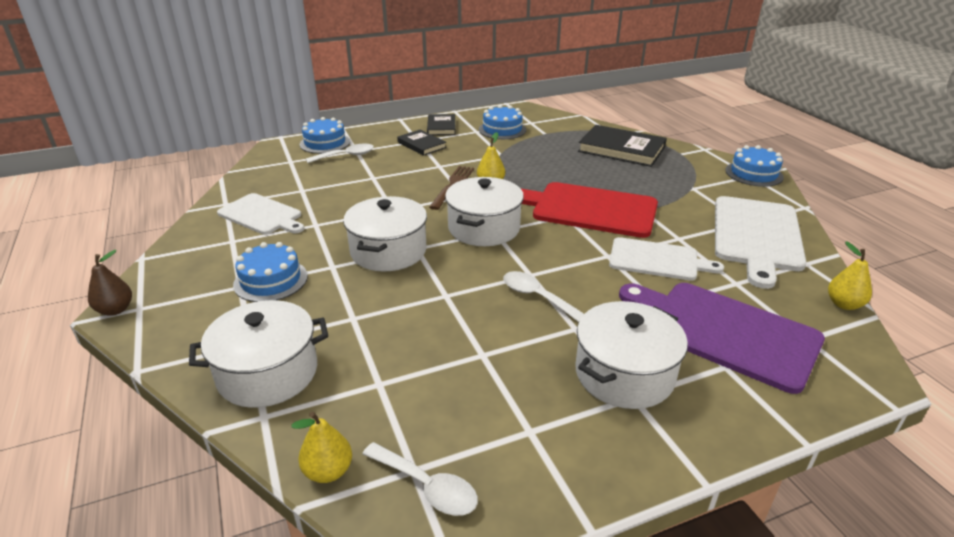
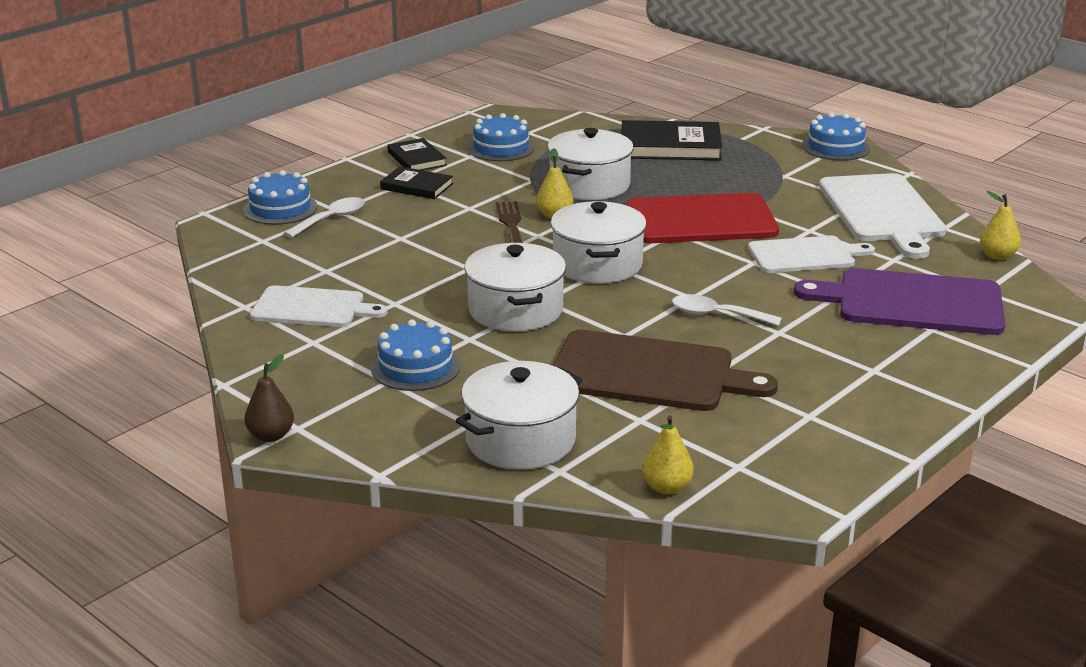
camera: 25 degrees left, 5 degrees down
white spoon [362,442,478,516] -> none
white pot [576,301,688,409] -> white pot moved to [547,128,634,200]
none -> brown cutting board [553,330,778,411]

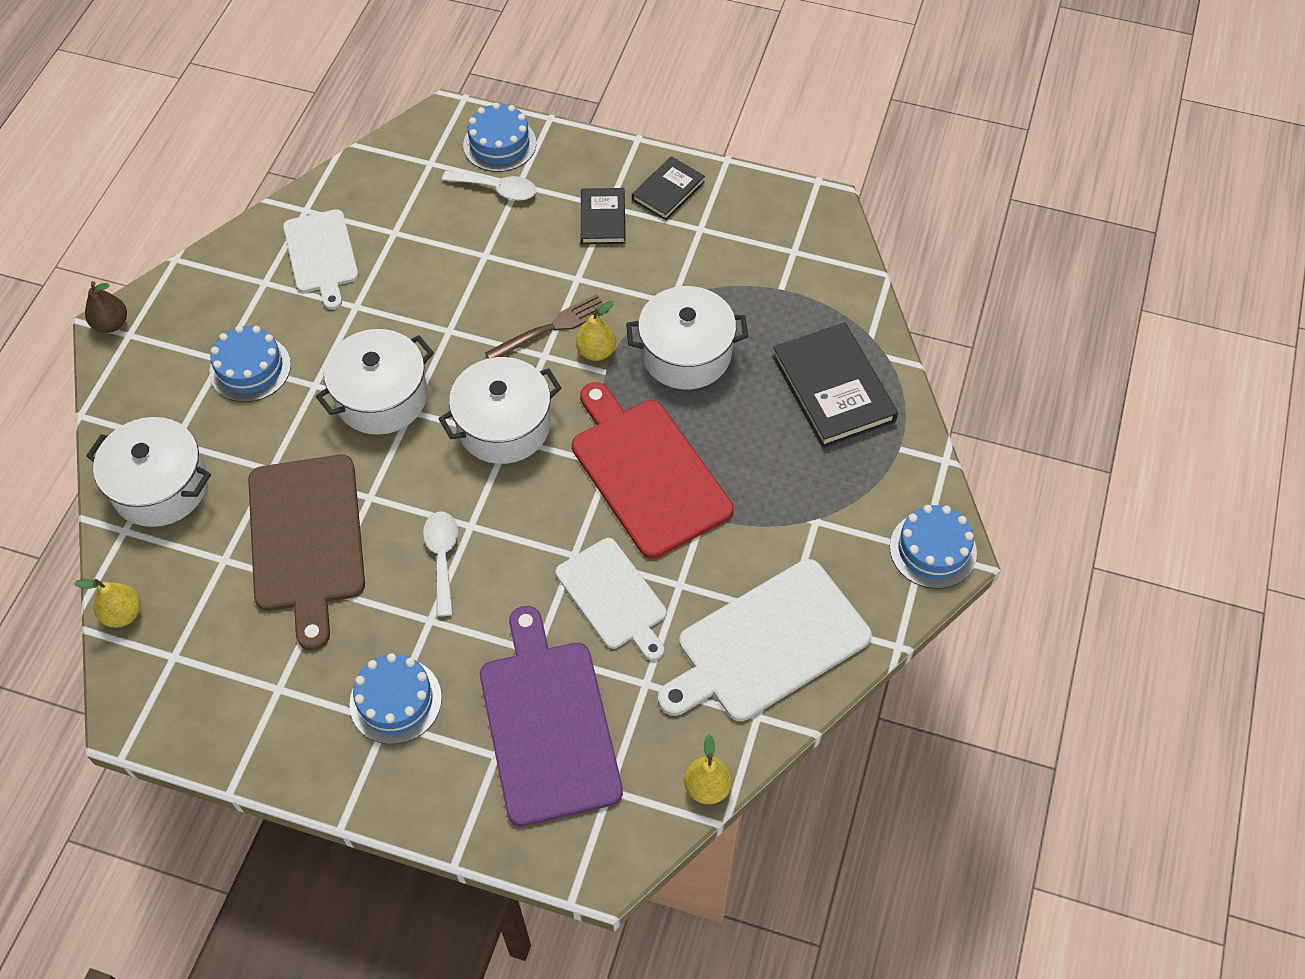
camera: 65 degrees right, 30 degrees up
blue cake [468,113,535,161] -> blue cake moved to [349,653,442,744]

